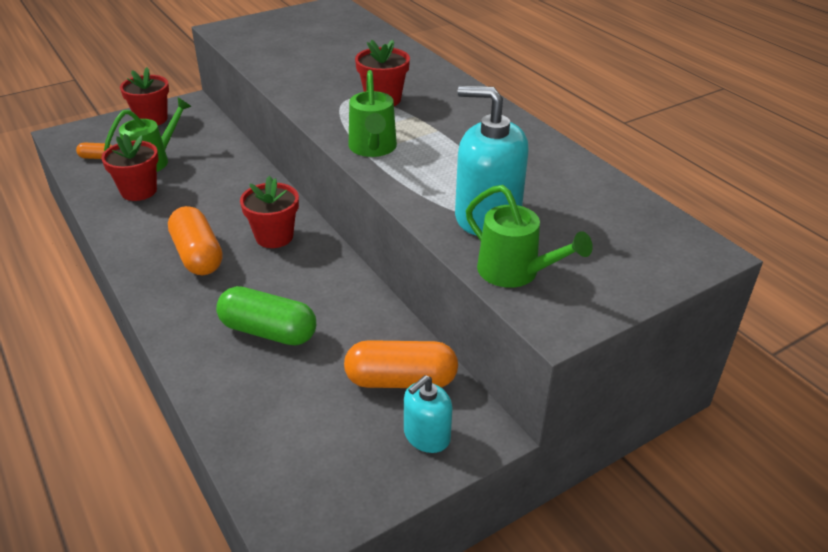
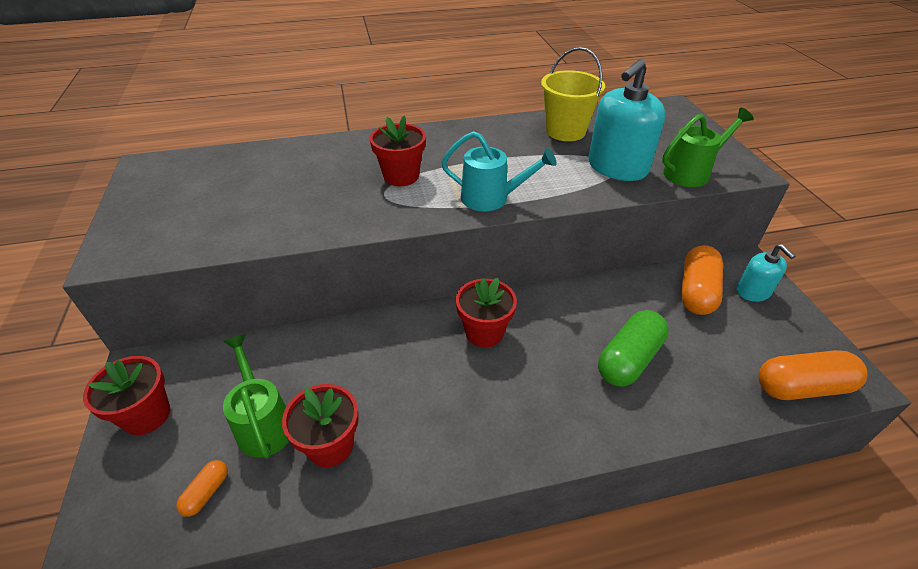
camera: 70 degrees left, 5 degrees up
orange capsule [168,206,223,275] -> orange capsule moved to [758,350,868,400]
green watering can [349,70,397,157] -> turquoise watering can [441,131,556,212]
none -> yellow bucket [541,47,605,141]

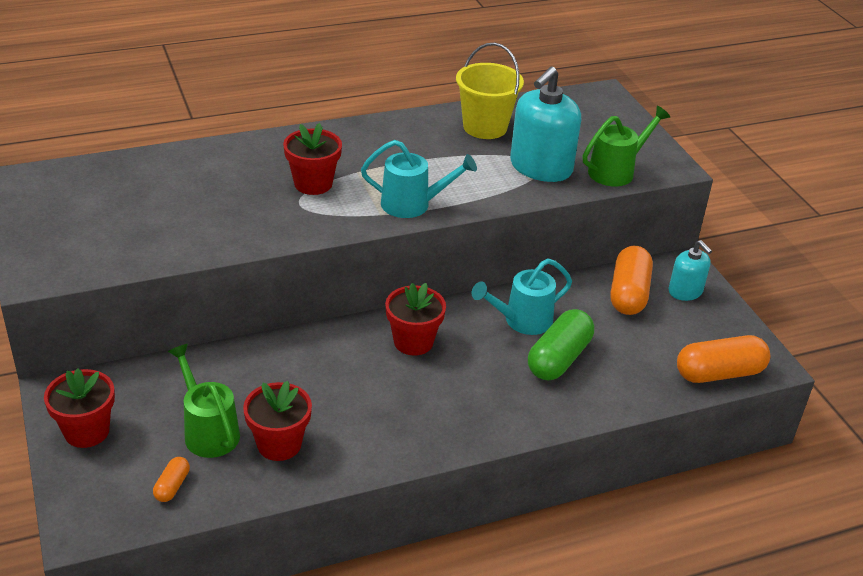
camera: 10 degrees left, 5 degrees down
none -> turquoise watering can [472,258,572,335]

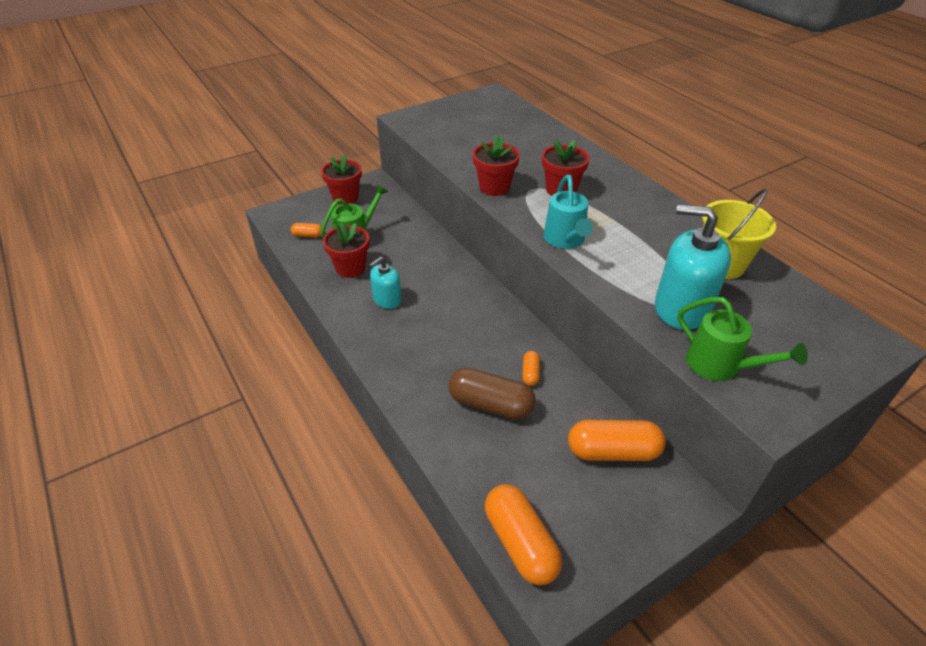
camera: 80 degrees right, 5 degrees up
red flower pot [385,283,446,355] -> red flower pot moved to [473,135,520,196]
turquoise watering can [472,258,572,335] -> orange capsule [522,351,540,386]
green capsule [528,309,594,380] -> brown capsule [448,367,536,420]
turquoise soap dispenser [669,240,712,301] -> turquoise soap dispenser moved to [370,257,402,309]

